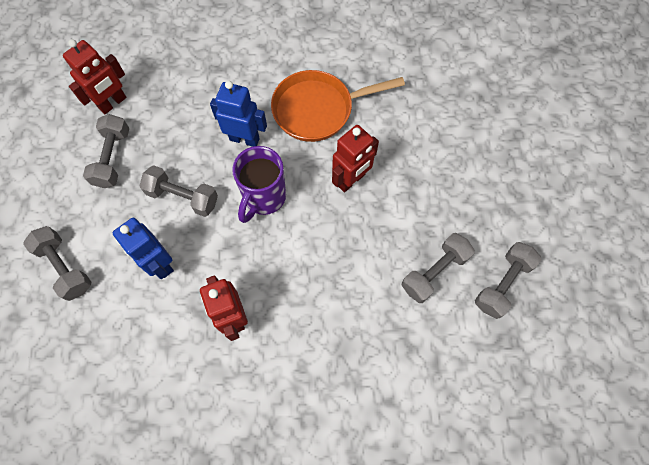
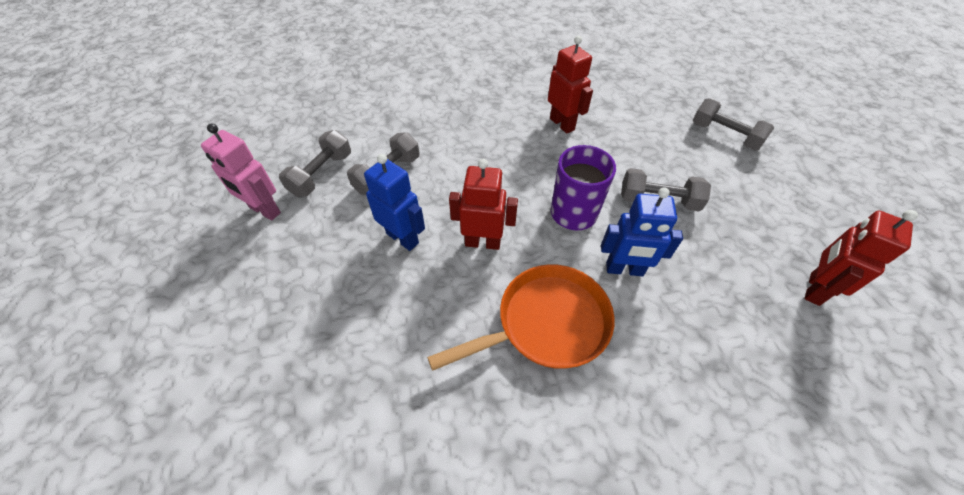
camera: 170 degrees right, 15 degrees down
grey dumbbell [83,114,129,188] -> none
blue robot [112,218,174,279] -> blue robot moved to [364,154,425,251]
red robot [332,125,379,192] -> red robot turned 60 degrees clockwise [449,159,518,250]
none -> pink robot [201,123,281,221]

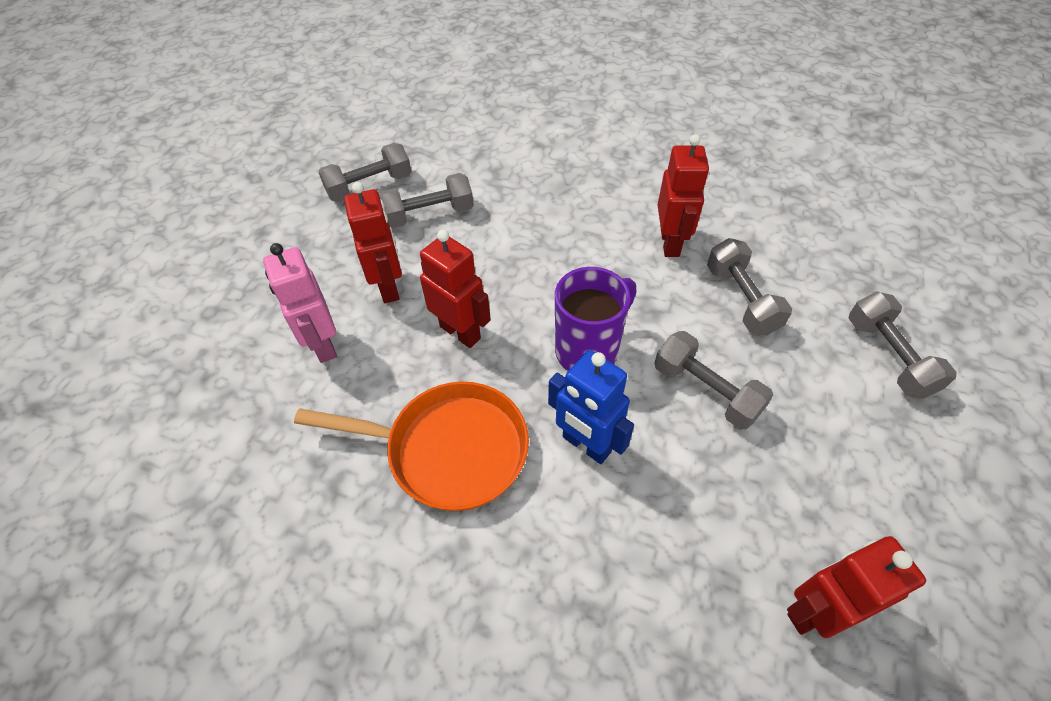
camera: 35 degrees right, 0 degrees up
pink robot [201,123,281,221] -> pink robot moved to [263,243,337,363]
blue robot [364,154,425,251] -> red robot [344,182,402,303]
none -> grey dumbbell [707,238,792,335]

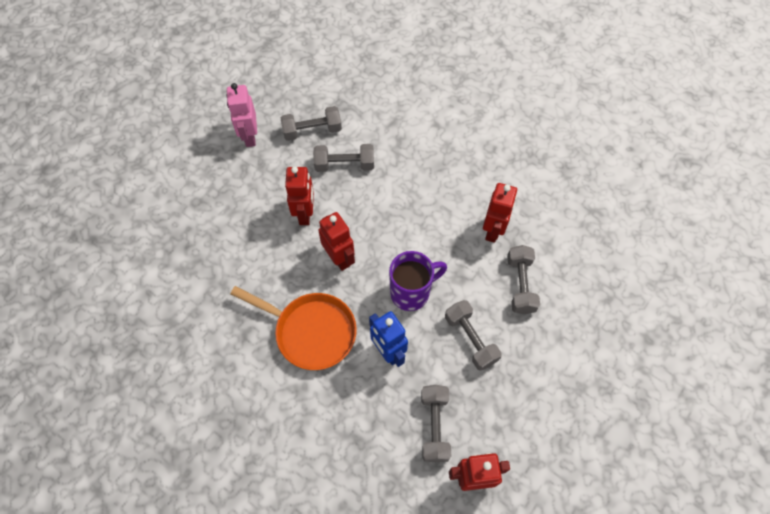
camera: 15 degrees right, 10 degrees up
pink robot [263,243,337,363] -> pink robot moved to [227,83,257,147]
grey dumbbell [849,291,957,399] -> grey dumbbell moved to [421,385,451,462]

